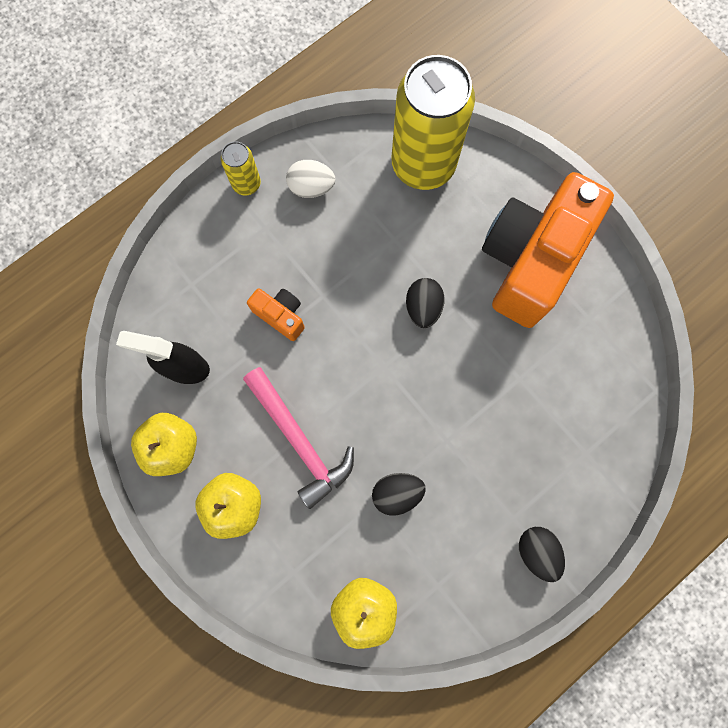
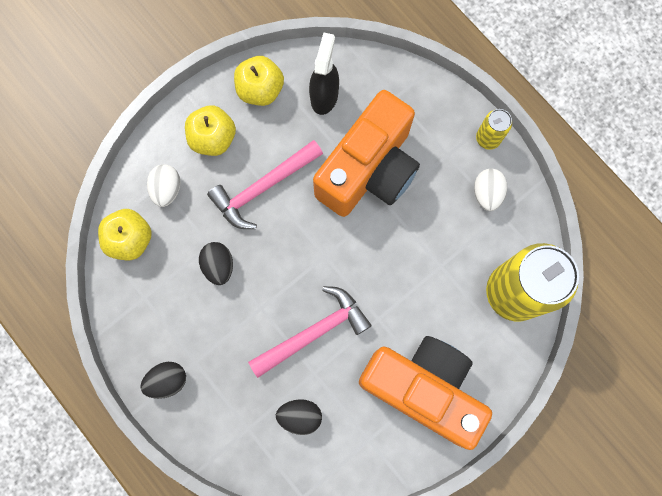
camera: 90 degrees right, 0 degrees up
orange camera [247,288,305,341] -> orange camera [313,90,420,217], size x2.41
black egg [406,278,445,328] -> black egg moved to [276,399,322,435]
none -> white egg [147,164,180,207]
none -> pink hammer [248,286,372,378]

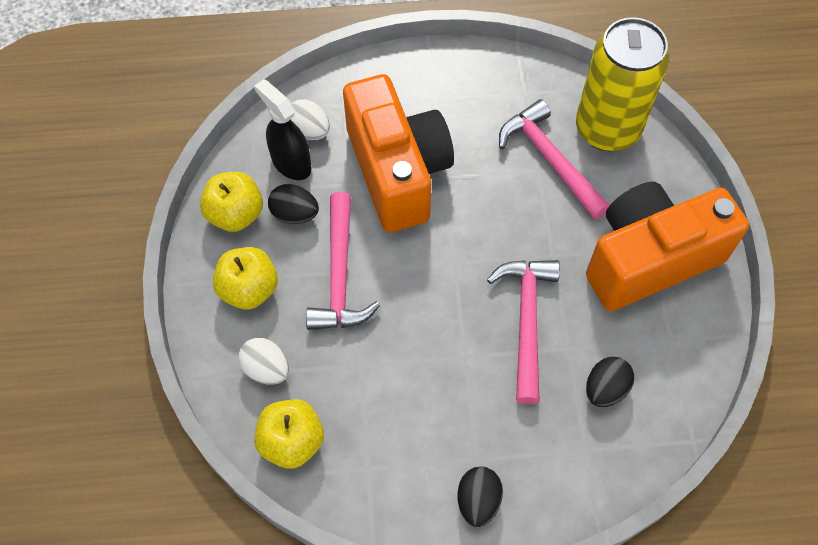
camera: 55 degrees left, 15 degrees down
black egg [199,242,233,285] -> black egg moved to [268,184,319,224]
white egg [474,169,507,211] -> white egg moved to [291,99,330,140]
yellow can [476,109,512,150] -> none
none -> pink hammer [499,99,610,220]

